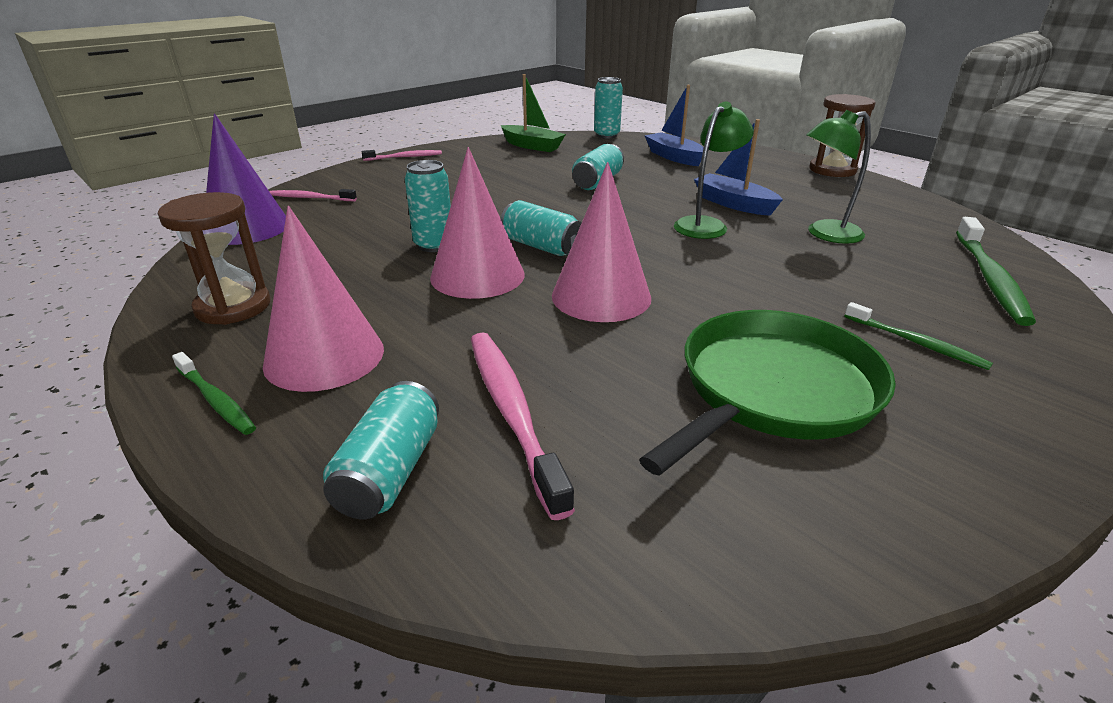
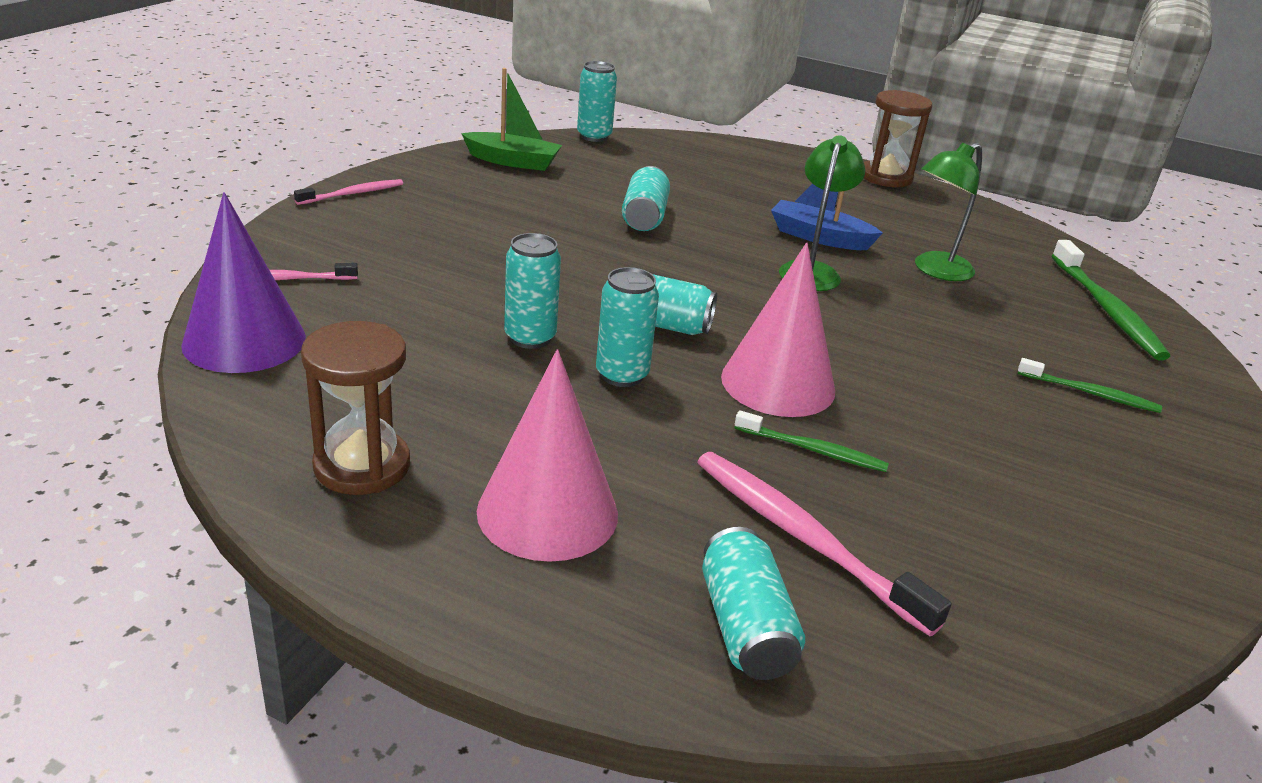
camera: 25 degrees left, 0 degrees up
green toothbrush [172,352,256,435] -> green toothbrush moved to [734,410,889,472]
pink cone [430,147,525,299] -> turquoise can [596,267,659,387]
green pan [639,310,896,476] -> none
blue boat [645,85,704,166] -> none

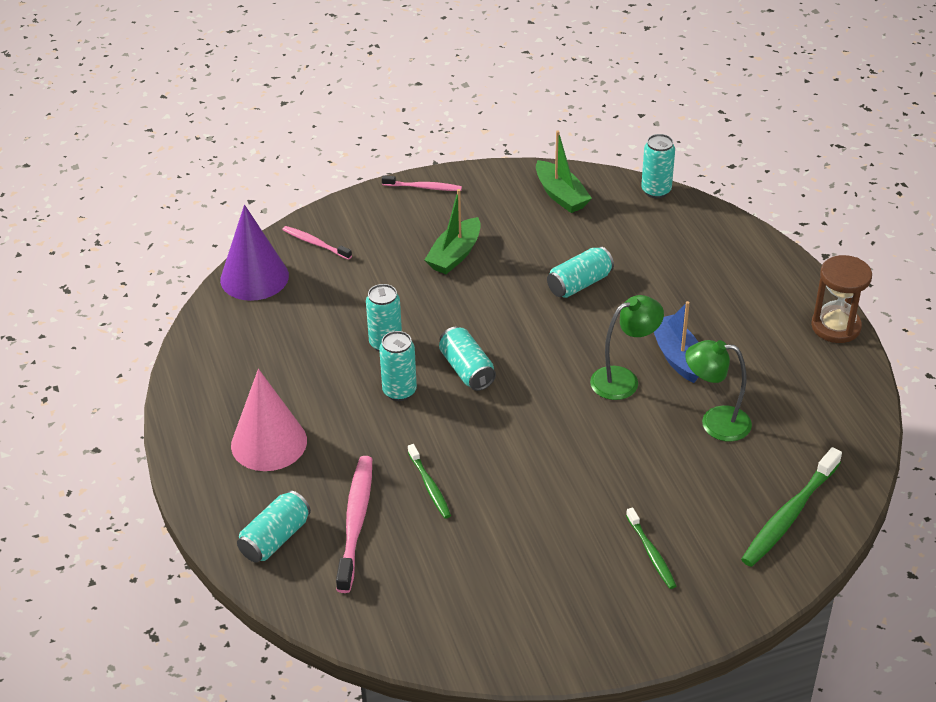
camera: 50 degrees right, 10 degrees up
brown hourglass [301,321,410,495] -> none
pink cone [721,242,835,417] -> none
none -> green boat [425,189,481,274]

